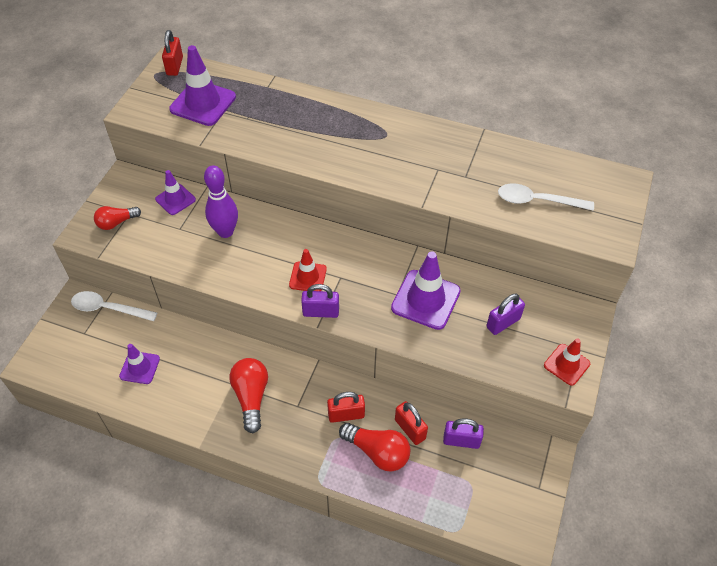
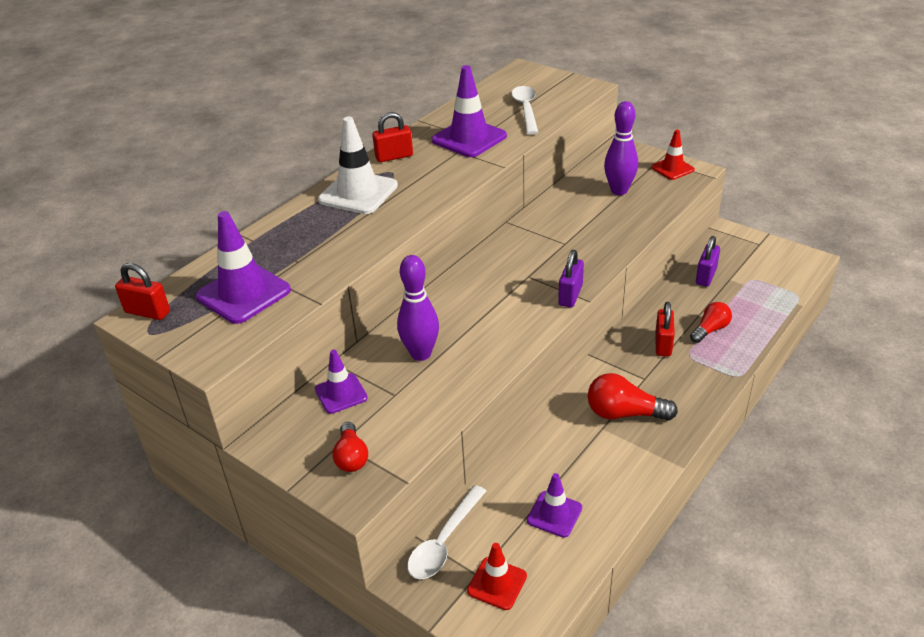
camera: 70 degrees left, 15 degrees down
red traffic cone [289,249,327,291] -> red traffic cone moved to [467,543,527,610]
red light bulb [339,423,410,471] -> red light bulb [690,302,732,343], size x0.66
purple traffic cone [391,251,461,330] -> purple traffic cone moved to [432,65,507,157]
red padlock [395,401,428,445] -> red padlock moved to [372,112,413,162]
purple padlock [486,293,525,335] -> purple bowling pin [604,101,638,195]
white spoon [498,183,594,211] -> white spoon turned 150 degrees clockwise [511,86,538,135]
none -> white traffic cone [318,117,398,214]

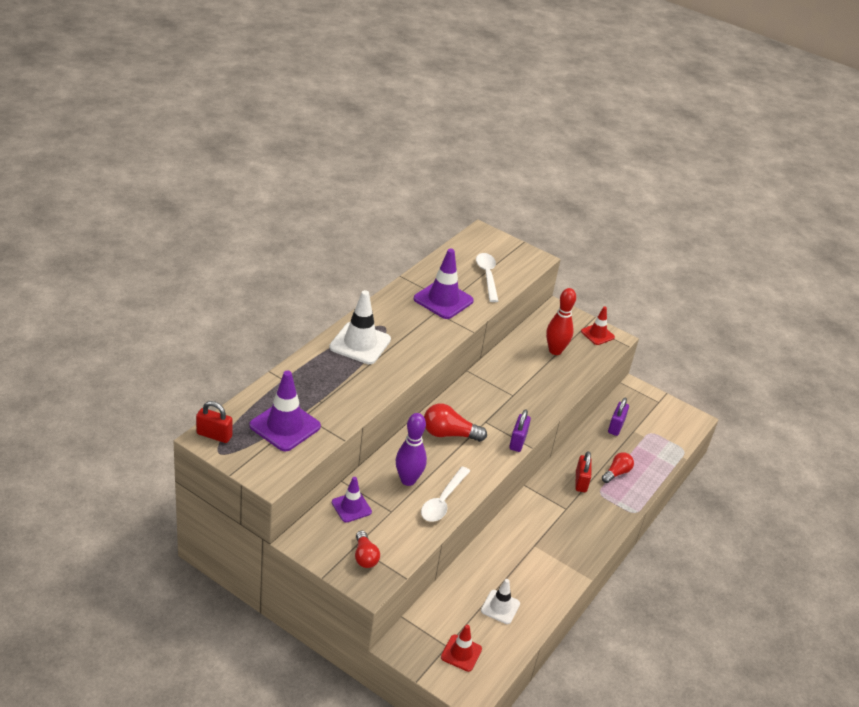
camera: 10 degrees left, 0 degrees up
red padlock [372,112,413,162] -> none
white spoon [407,485,486,579] -> white spoon moved to [421,466,470,522]
purple traffic cone [527,473,582,538] -> white traffic cone [481,579,520,624]
red light bulb [588,373,678,421] -> red light bulb moved to [424,404,487,442]
purple bowling pin [604,101,638,195] -> red bowling pin [546,288,576,355]

